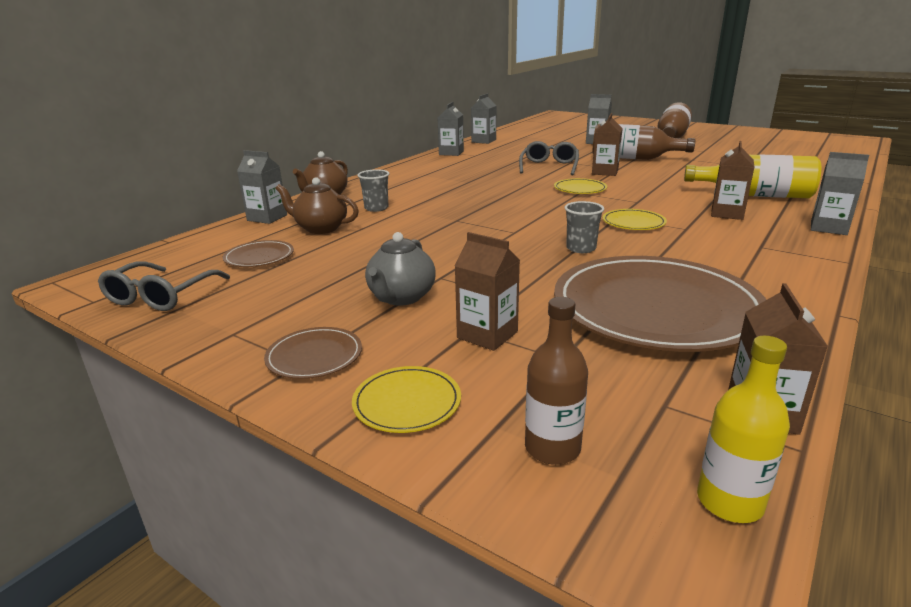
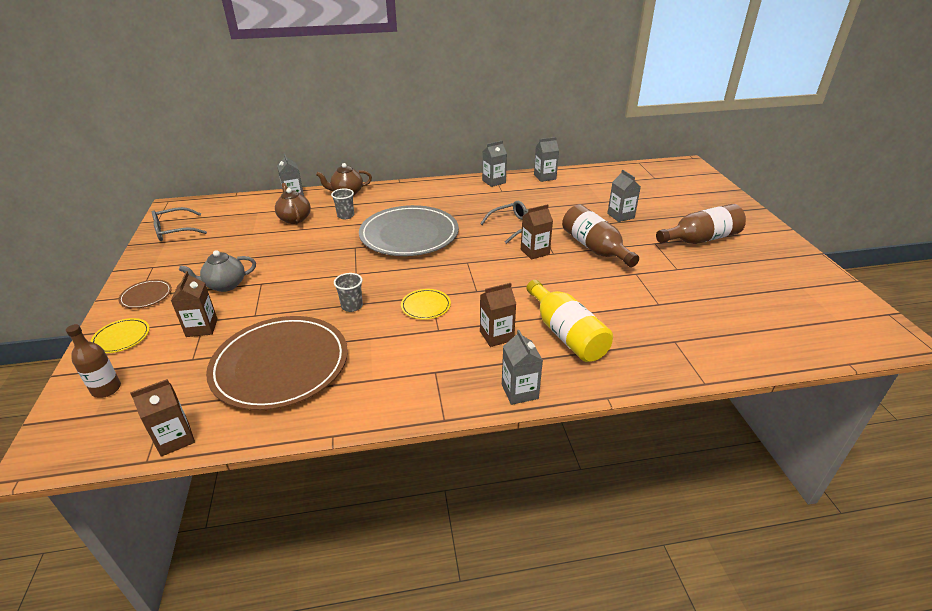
camera: 45 degrees right, 10 degrees up
brown plate [223,240,294,267] -> none
yellow plate [554,178,607,194] -> none
yellow bottle [697,336,790,523] -> none
none -> grey plate [359,205,459,256]

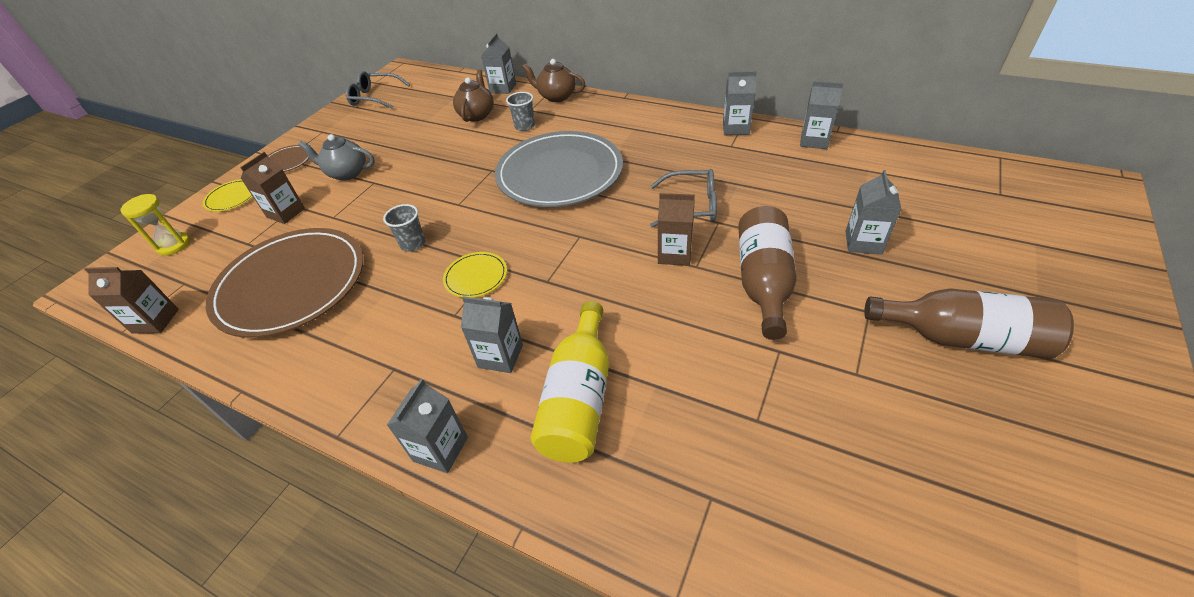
camera: 40 degrees right, 10 degrees up
brown bottle [66,324,121,398] -> yellow hourglass [120,194,190,256]
brown carton [480,283,516,347] -> grey carton [461,296,523,373]

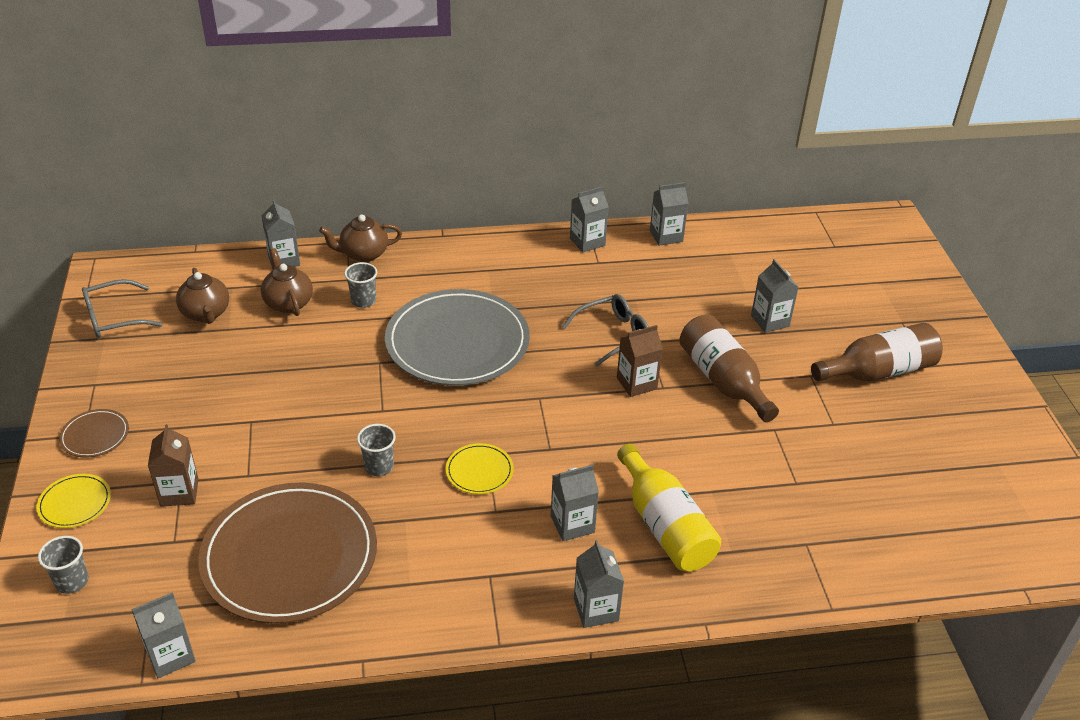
camera: 40 degrees left, 5 degrees down
brown carton [84,267,179,334] -> grey carton [131,592,196,678]
yellow hourglass [120,194,190,256] -> grey cup [38,536,89,594]
grey teapot [298,134,375,181] -> none
none -> brown teapot [176,268,229,324]

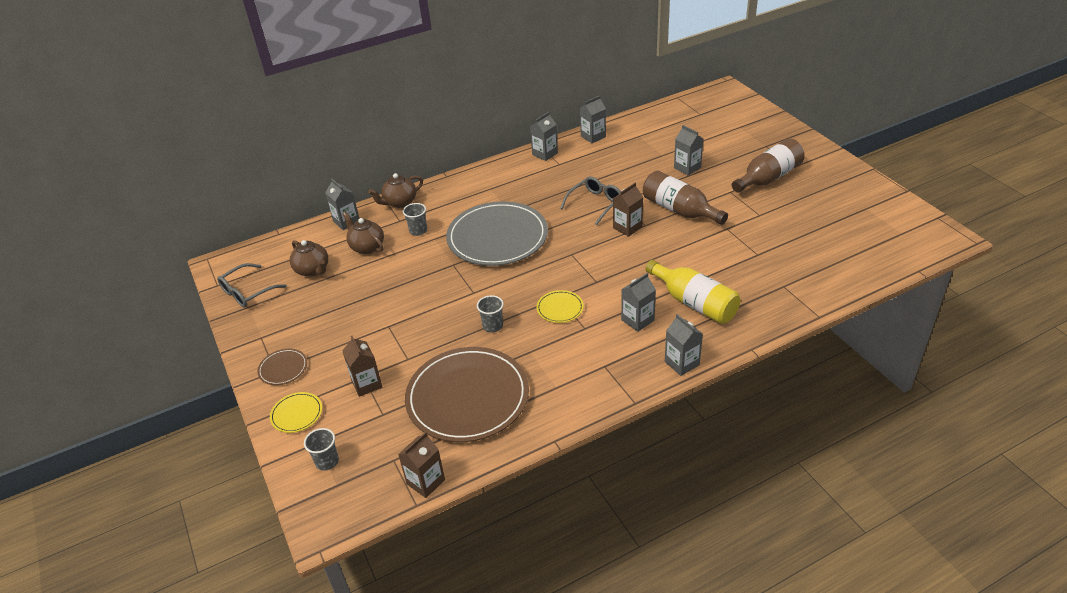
camera: 15 degrees left, 0 degrees up
grey carton [131,592,196,678] -> brown carton [398,432,445,498]

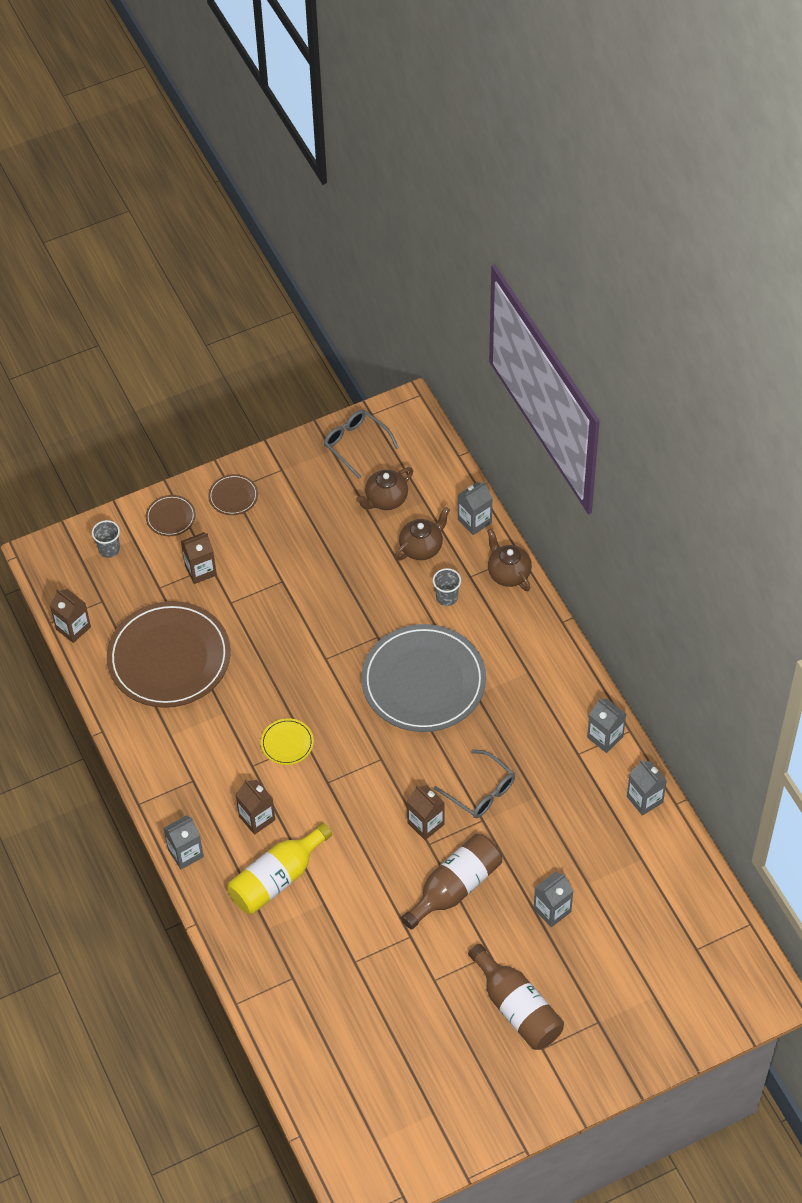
camera: 90 degrees right, 15 degrees up
yellow plate [270,392,322,433] -> brown plate [146,495,196,536]
grey cup [477,295,504,333] -> none
grey carton [621,273,656,332] -> brown carton [235,779,275,835]

